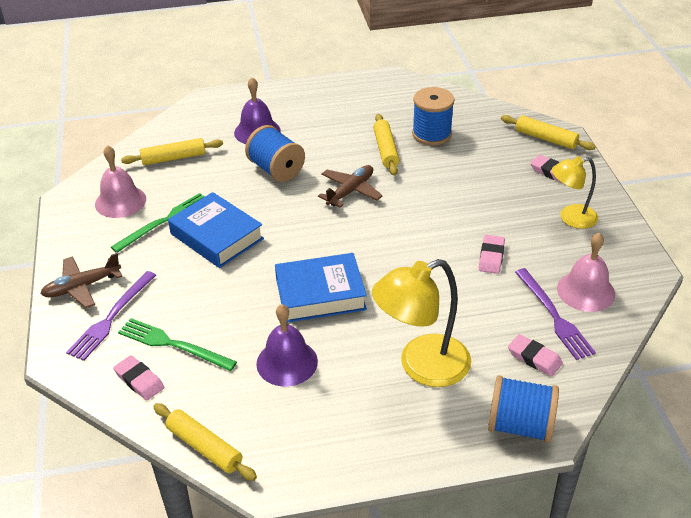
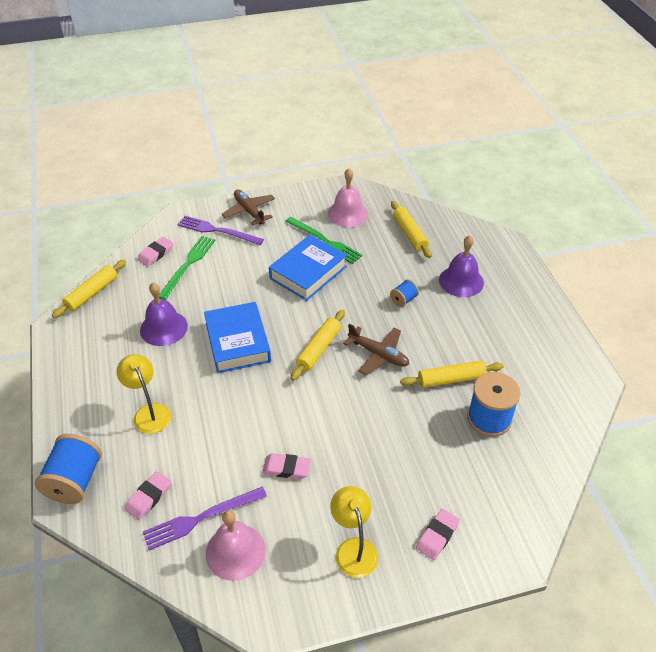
camera: 85 degrees right, 5 degrees up
blue spool [245,125,305,182] -> blue spool [390,279,419,307], size x0.51
yellow lamp [372,259,471,387] -> yellow lamp [116,354,171,434], size x0.62
yellow rolling pin [501,115,596,150] -> yellow rolling pin moved to [291,310,345,381]

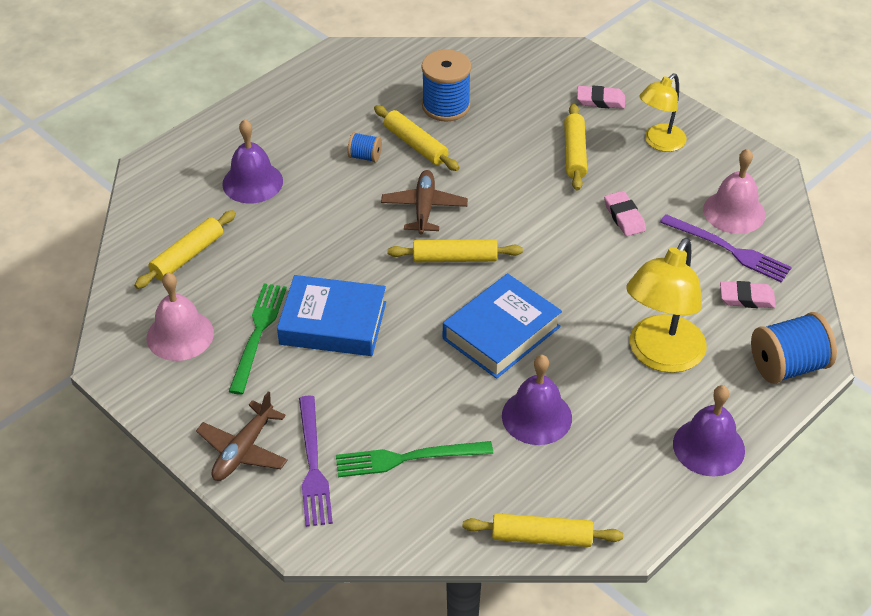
camera: 120 degrees left, 0 degrees up
yellow lamp [116,354,171,434] -> yellow lamp [626,238,706,373], size x1.61
pink eraser [137,237,173,267] -> none
blue spool [390,279,419,307] -> blue spool moved to [348,132,382,163]
none -> yellow rolling pin [564,104,587,191]
none -> purple bell [673,385,745,476]

